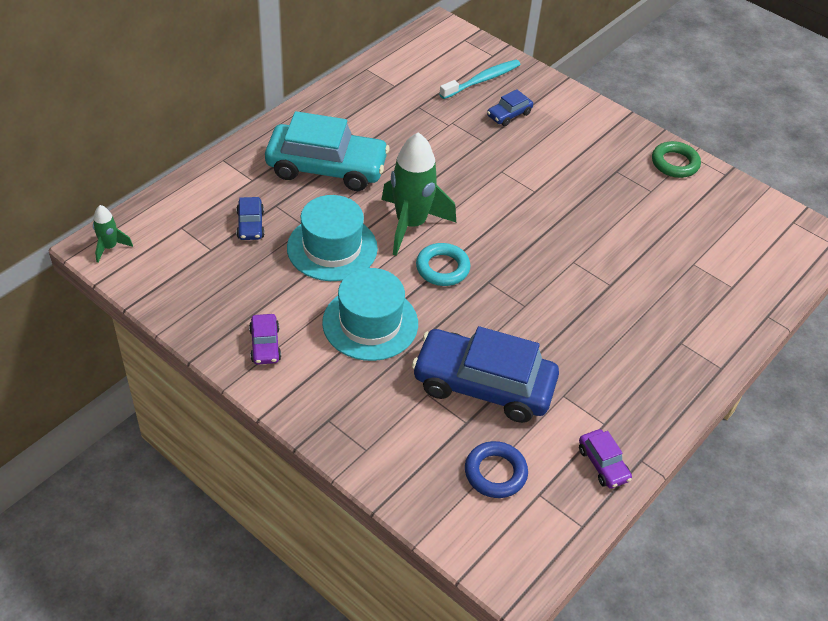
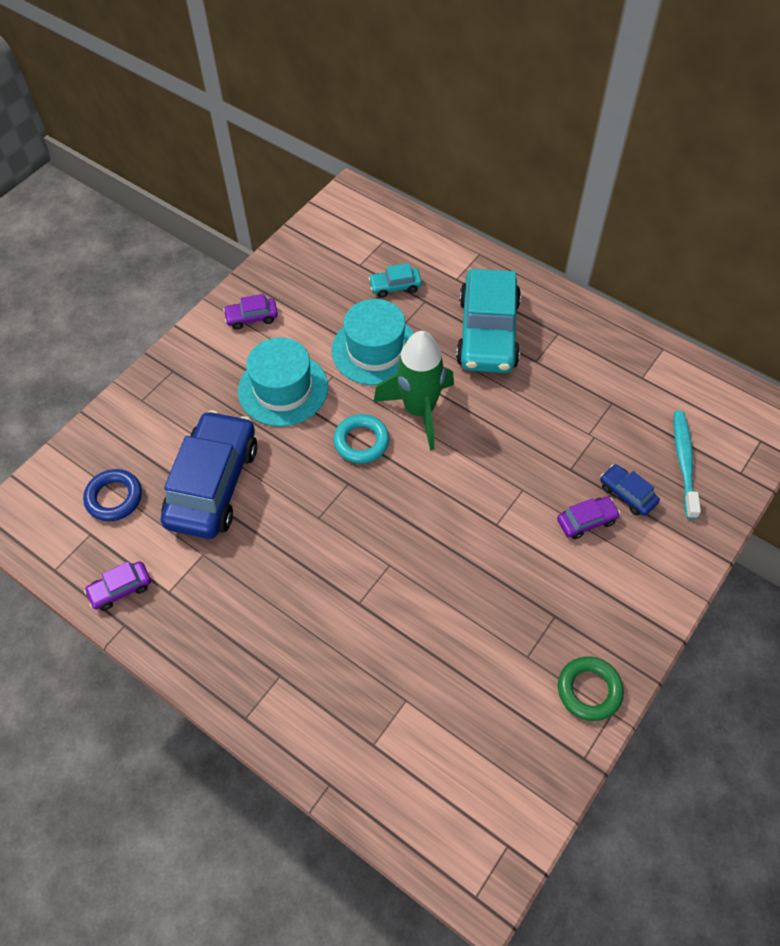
camera: 90 degrees right, 10 degrees up
green rocket [93,205,133,263] -> none
blue car [236,197,265,240] -> turquoise car [368,263,422,298]
turquoise toothbrush [439,60,521,99] -> turquoise toothbrush turned 135 degrees counterclockwise [674,411,701,519]
none -> purple car [557,496,621,539]

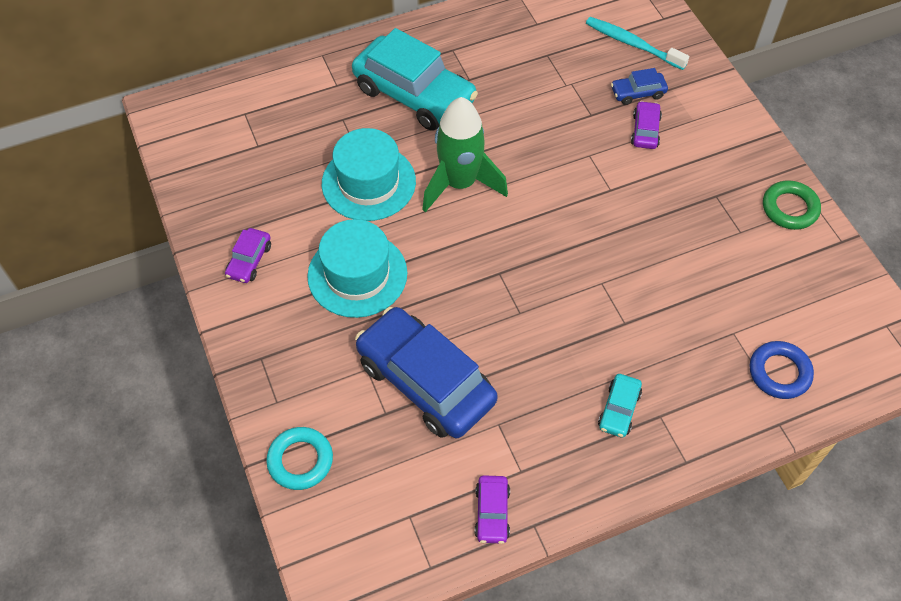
camera: 60 degrees left, 0 degrees up
blue ring [83,469,142,521] -> blue ring moved to [750,341,814,399]
turquoise ring [333,414,389,463] -> turquoise ring moved to [266,427,333,490]
turquoise car [368,263,422,298] -> turquoise car moved to [598,374,642,438]

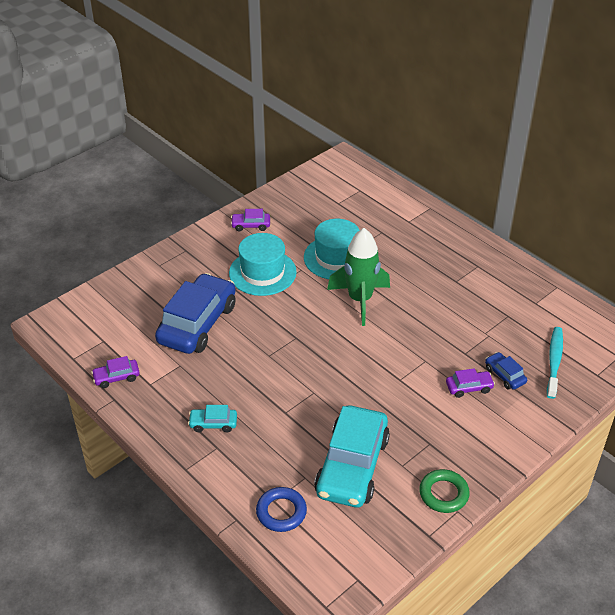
camera: 70 degrees right, 15 degrees down
turquoise ring [266,427,333,490] -> none
turquoise car [352,28,478,131] -> turquoise car moved to [314,405,390,507]

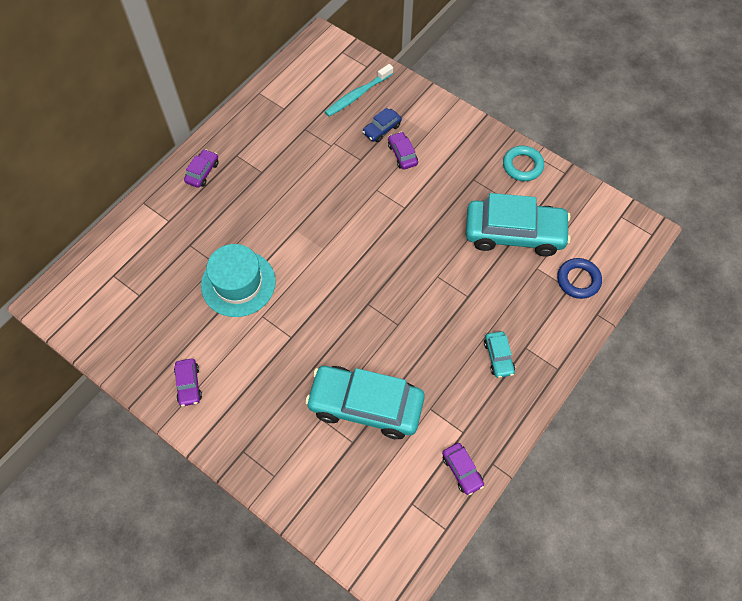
camera: 100 degrees left, 20 degrees up
blue car [155,273,236,354] -> turquoise car [305,366,425,439]
turquoise hat [229,233,297,296] -> none
green rocket [327,228,390,326] -> none
green ring [419,469,470,513] -> turquoise ring [503,146,544,181]
turquoise toothbrush [547,327,563,399] -> turquoise toothbrush turned 45 degrees counterclockwise [325,64,393,117]
none -> purple car [184,149,219,188]

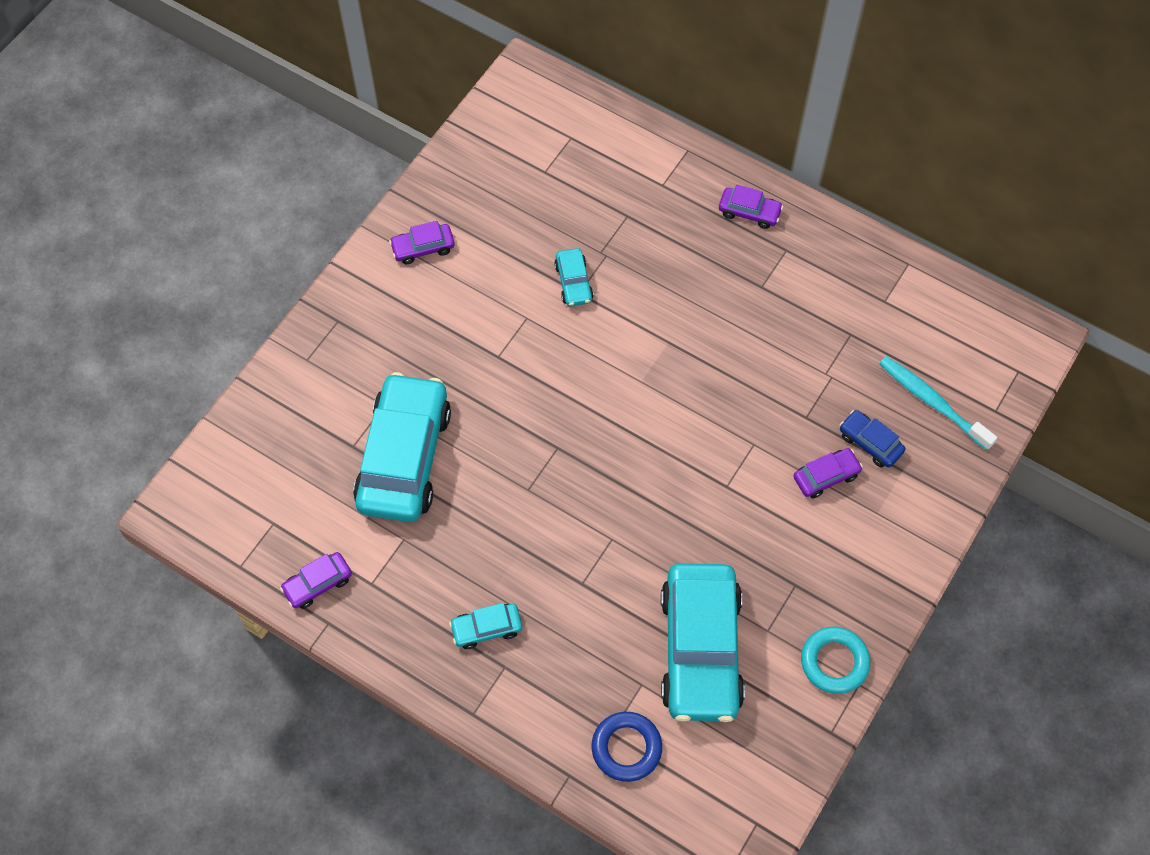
camera: 85 degrees right, 0 degrees up
turquoise hat [201,244,276,317] -> turquoise car [554,248,594,306]

